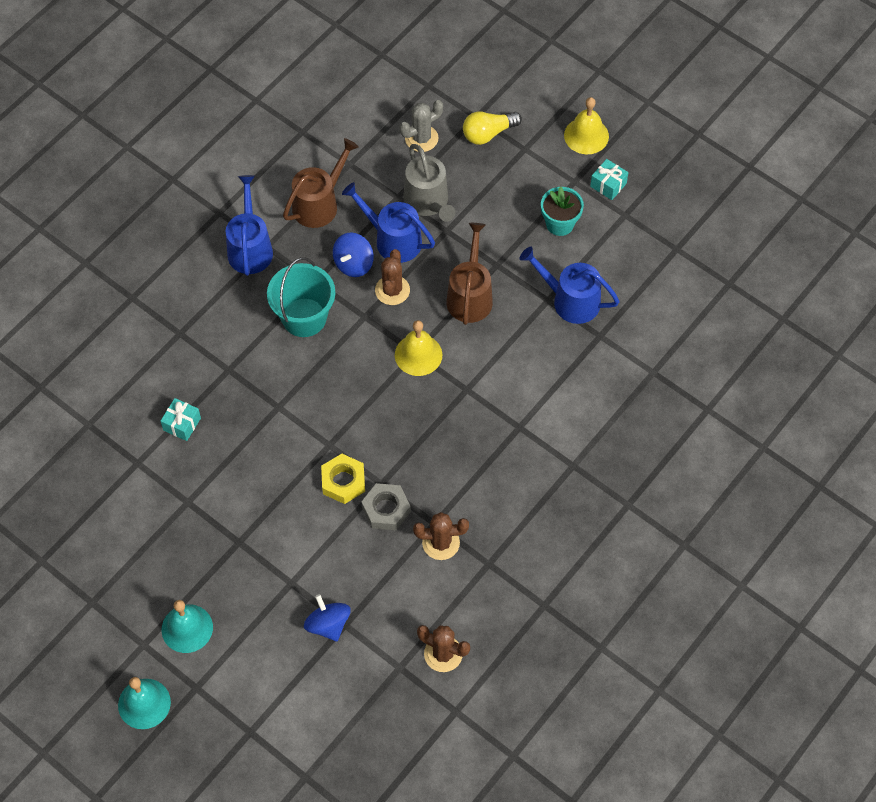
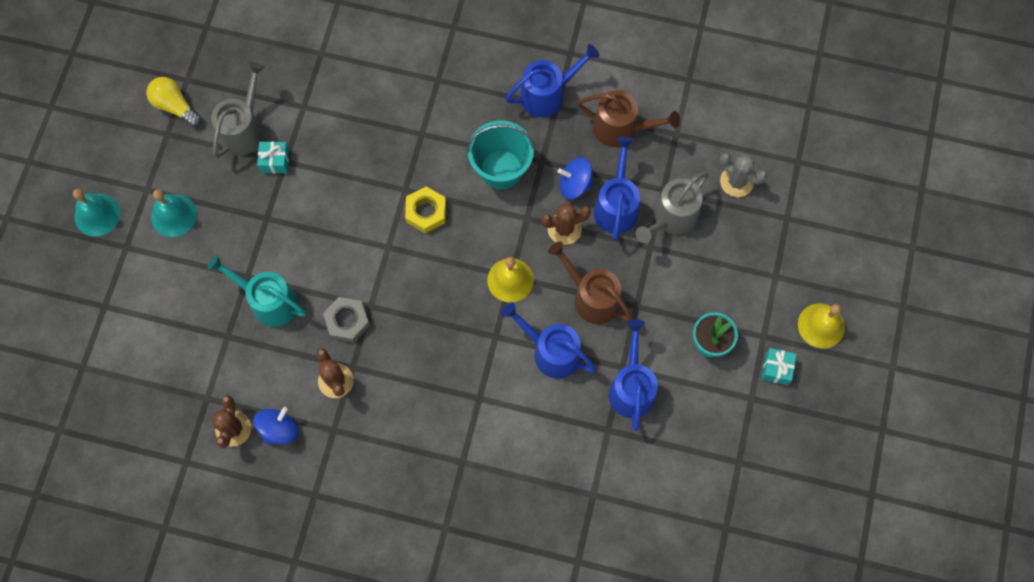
camera: 65 degrees right, 10 degrees up
turquoise gift [161,398,201,441] -> turquoise gift moved to [257,141,289,174]
blue spinning top [304,594,351,641] -> blue spinning top moved to [254,407,299,445]
yellow nut [321,454,365,504] -> yellow nut moved to [405,187,446,233]
brown watering can [446,223,493,325] -> brown watering can turned 120 degrees counterclockwise [548,241,633,324]
yellow light bulb [463,111,522,145] -> yellow light bulb moved to [146,77,202,128]
none -> turquoise watering can [207,255,306,327]
none -> grey watering can [211,62,265,158]
none -> blue watering can [501,302,596,378]

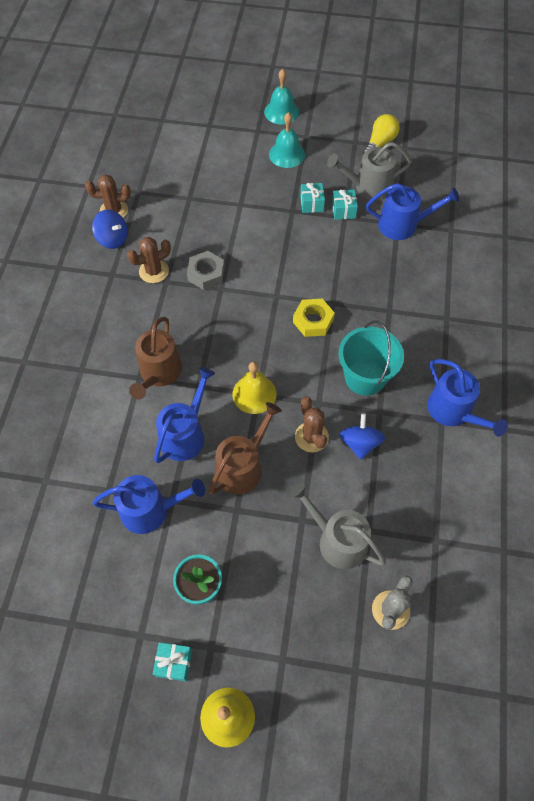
camera: 85 degrees right, 10 degrees down
turquoise watering can [207,255,306,327] -> none
grey watering can [211,62,265,158] -> grey watering can turned 150 degrees clockwise [327,142,412,200]
brown watering can [578,90,680,147] -> brown watering can moved to [129,317,182,399]
blue watering can [594,137,640,241] -> blue watering can moved to [366,183,460,240]
none -> turquoise gift [300,183,325,213]

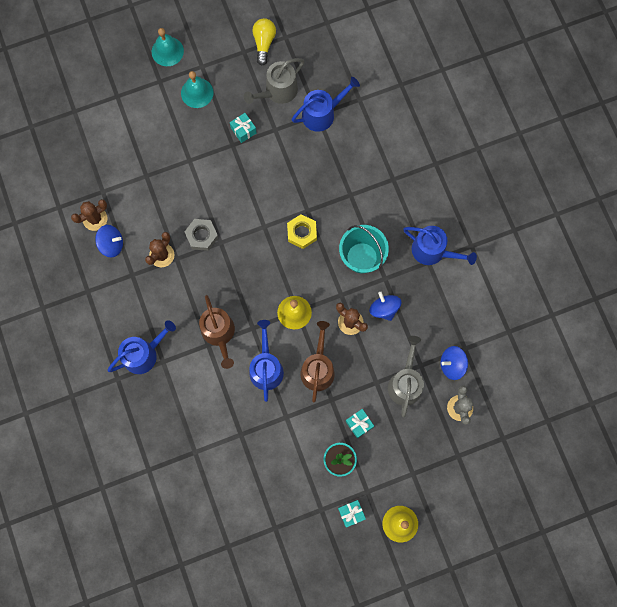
camera: 30 degrees left, 15 degrees up
blue watering can [93,475,205,534] -> blue watering can moved to [108,320,176,374]
grey watering can [290,483,386,569] -> grey watering can turned 90 degrees clockwise [388,336,424,417]
turquoise gift [332,189,358,220] -> turquoise gift moved to [346,409,374,438]
none -> blue spinning top [441,346,468,380]

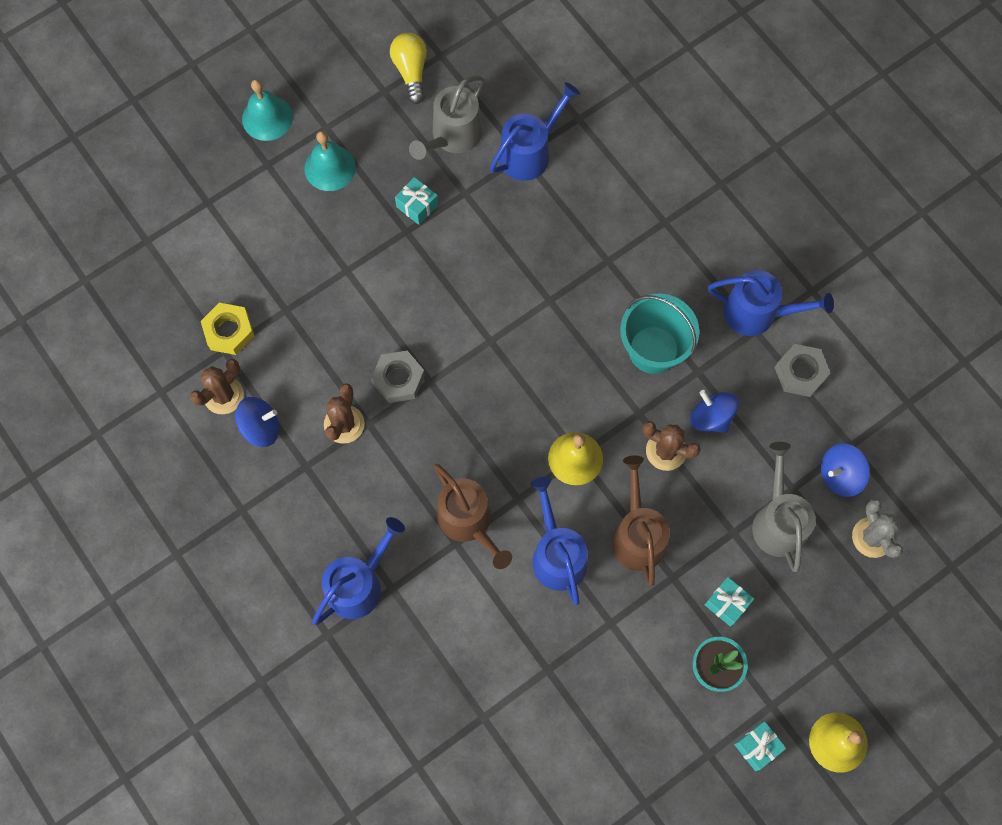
camera: 15 degrees left, 5 degrees down
yellow nut [287,214,317,249] -> yellow nut moved to [201,303,255,355]
none -> grey nut [775,344,831,397]

